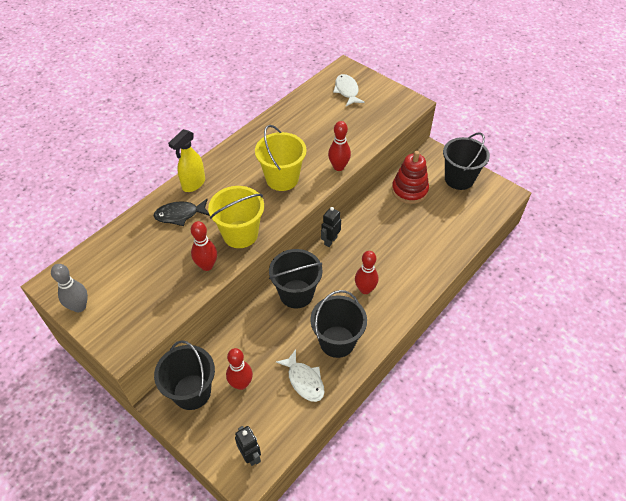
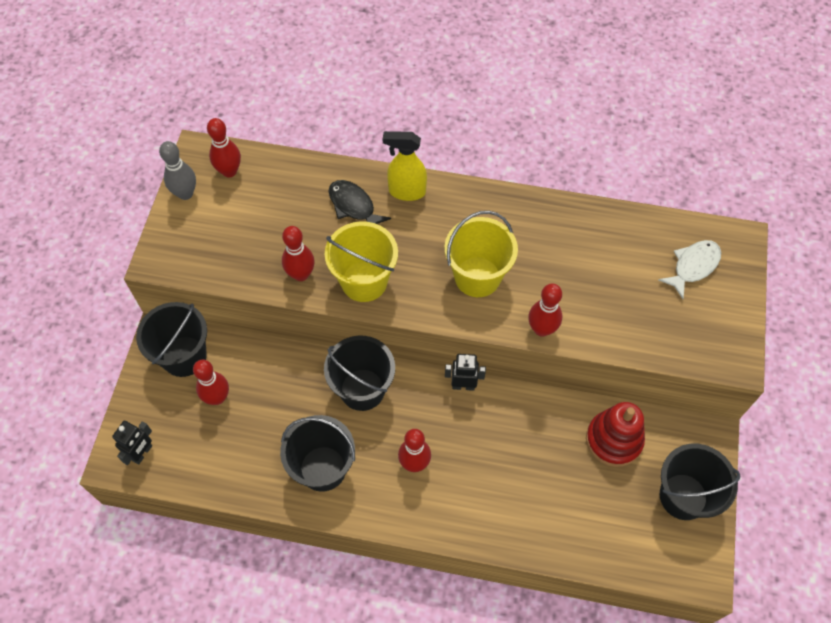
camera: 60 degrees right, 10 degrees up
white fish [276,349,324,402] -> none
none -> red bowling pin [207,118,241,178]

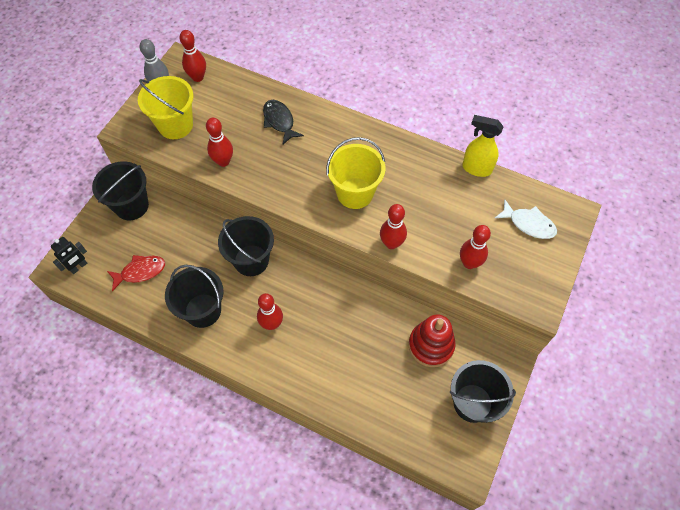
camera: 15 degrees right, 0 degrees up
red bowling pin [193,360,229,405] -> red bowling pin moved to [460,225,491,269]
yellow bucket [325,221,398,302] -> yellow bucket moved to [138,76,193,139]
yellow spray bottle [383,131,427,201] -> yellow spray bottle moved to [462,115,504,177]
black robot [445,354,486,391] -> none
white fish [659,240,721,299] -> white fish turned 60 degrees clockwise [495,200,557,239]
none -> red fish [107,255,165,292]

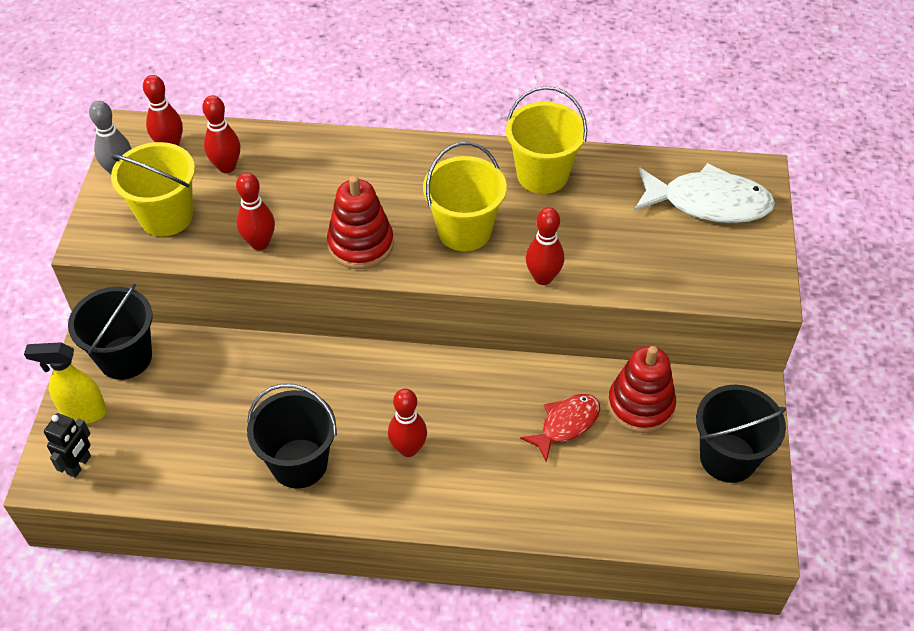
camera: 20 degrees left, 10 degrees down
red fish [107,255,165,292] -> red fish moved to [520,394,600,462]
black bucket [218,216,274,276] -> none
black fish [263,100,304,144] -> none
red bowling pin [460,225,491,269] -> red bowling pin moved to [202,95,240,173]
yellow spray bottle [462,115,504,177] -> yellow spray bottle moved to [24,342,107,424]
white fish [495,200,557,239] -> white fish [634,163,775,223], size x1.62
none -> red stacking toy [327,175,394,269]
none -> yellow bucket [506,86,587,194]

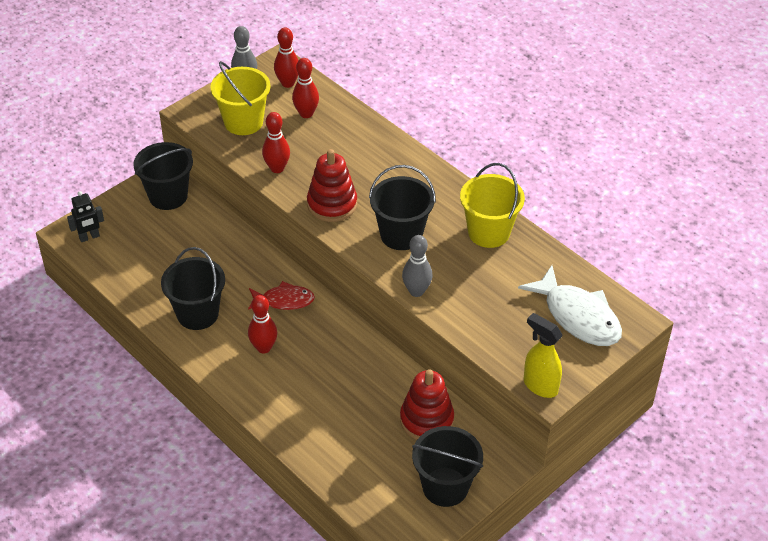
camera: 40 degrees right, 5 degrees down
yellow spray bottle [24,342,107,424] -> yellow spray bottle moved to [524,313,563,398]
yellow bucket [423,142,507,251] -> black bucket [369,165,436,250]
red fish [520,394,600,462] -> red fish moved to [248,281,315,310]
red bowling pin [526,207,564,285] -> grey bowling pin [402,235,433,297]

